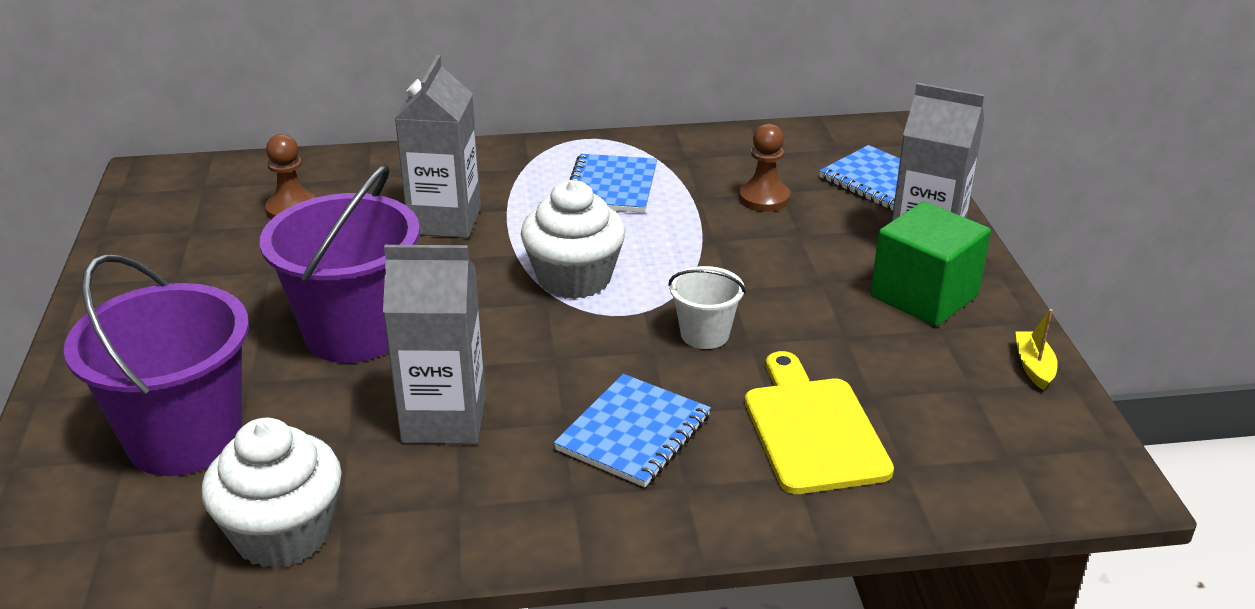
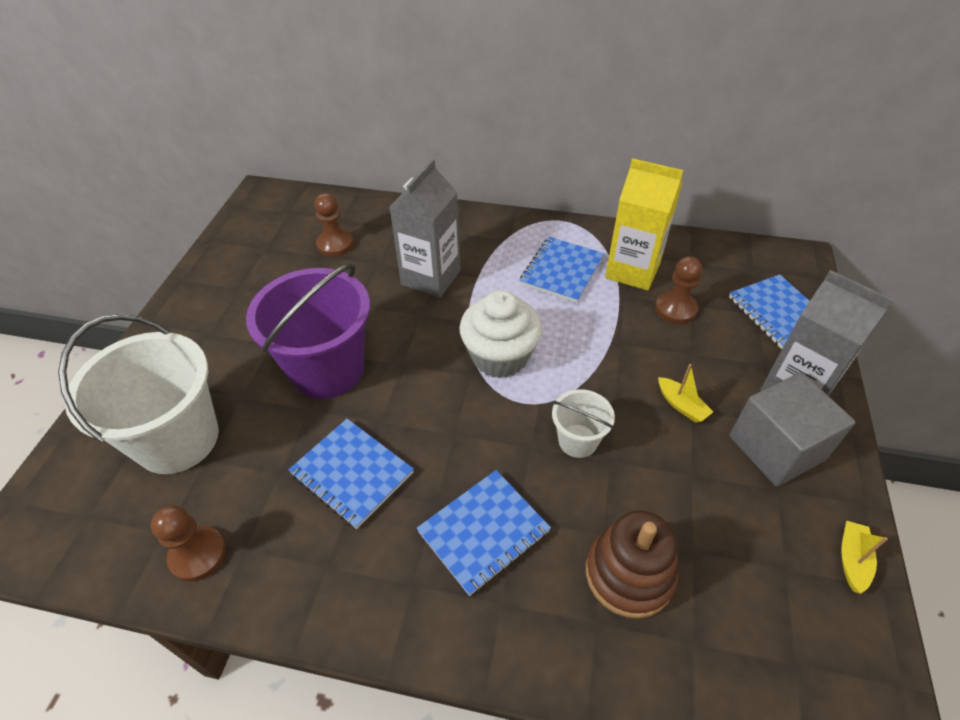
camera: 20 degrees right, 15 degrees up
purple bucket [64,254,249,476] -> white bucket [58,314,219,474]
white cupcake [201,418,342,568] -> brown pawn [151,505,226,582]
grey carton [383,245,486,444] -> blue notebook [289,419,414,529]
yellow cutting board [745,351,894,494] -> brown stacking toy [586,511,678,619]
green cube [871,201,991,326] -> grey cube [729,372,855,487]
none -> yellow carton [605,158,684,291]
none -> yellow boat [658,364,713,423]

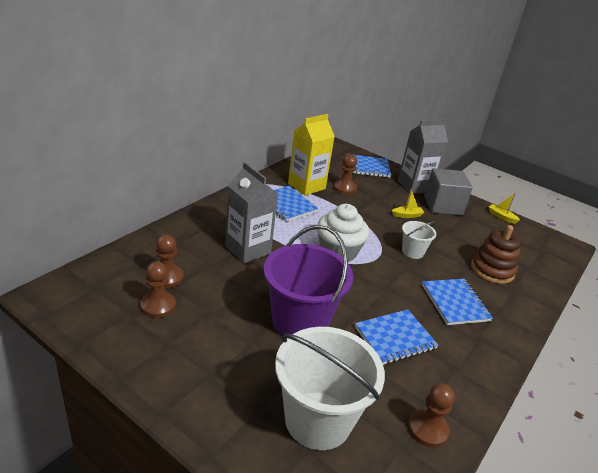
camera: 70 degrees left, 15 degrees down
none -> brown pawn [140,261,176,318]

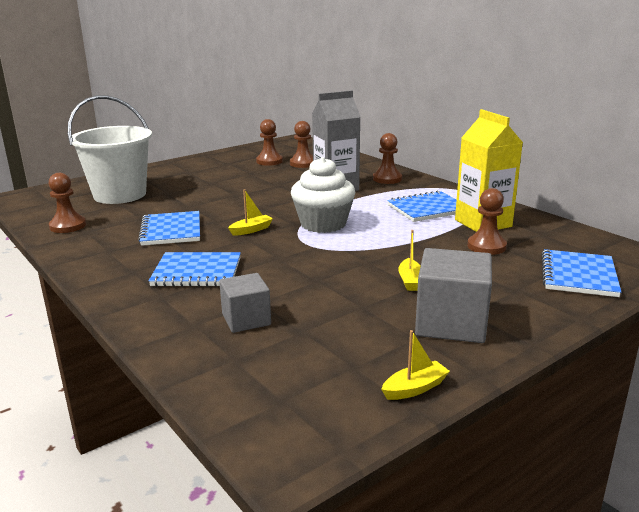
camera: 110 degrees right, 10 degrees down
purple bucket [264,225,353,336] -> none
grey carton [398,119,448,194] -> none
white bucket [402,221,436,259] -> none
brown stacking toy [471,225,521,284] -> grey cube [219,273,271,333]
none -> yellow boat [228,189,273,236]
none -> brown pawn [373,133,402,184]

